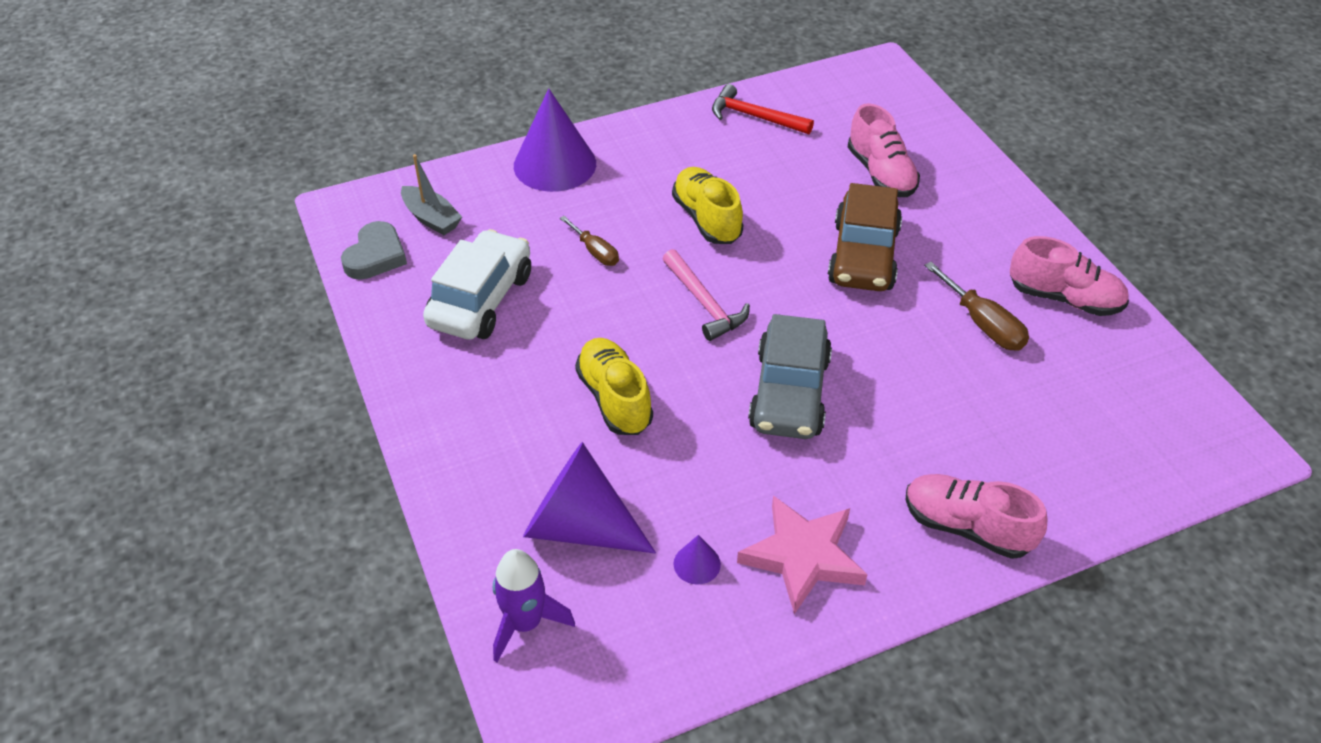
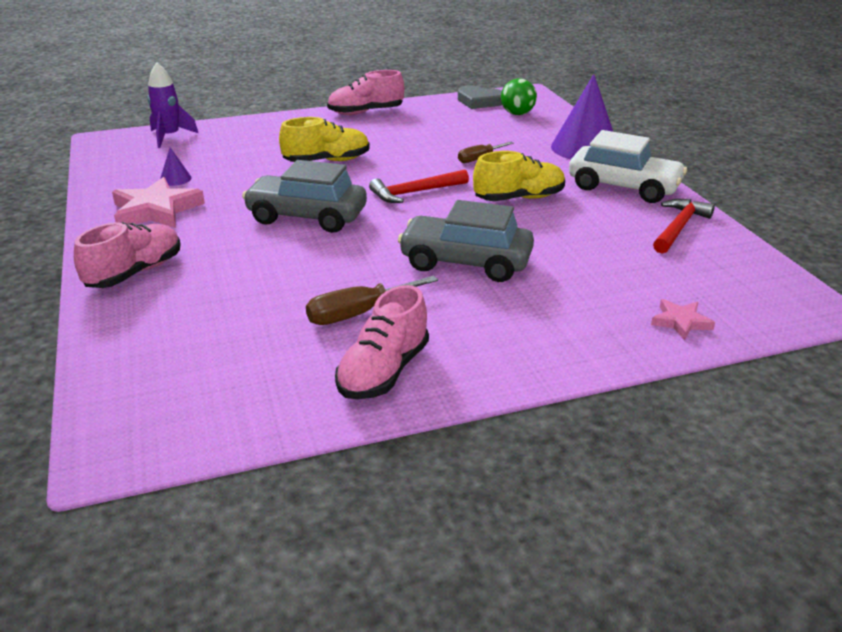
camera: 95 degrees right, 15 degrees down
grey boat [401,154,462,235] -> green ball [501,78,537,115]
white car [423,229,531,340] -> white car moved to [569,130,687,203]
purple cone [523,442,656,554] -> none
pink hammer [663,249,750,341] -> red hammer [369,169,469,203]
brown car [828,183,902,291] -> grey car [398,200,534,282]
pink shoe [848,103,920,197] -> pink shoe moved to [327,70,404,115]
none -> pink star [651,299,715,340]

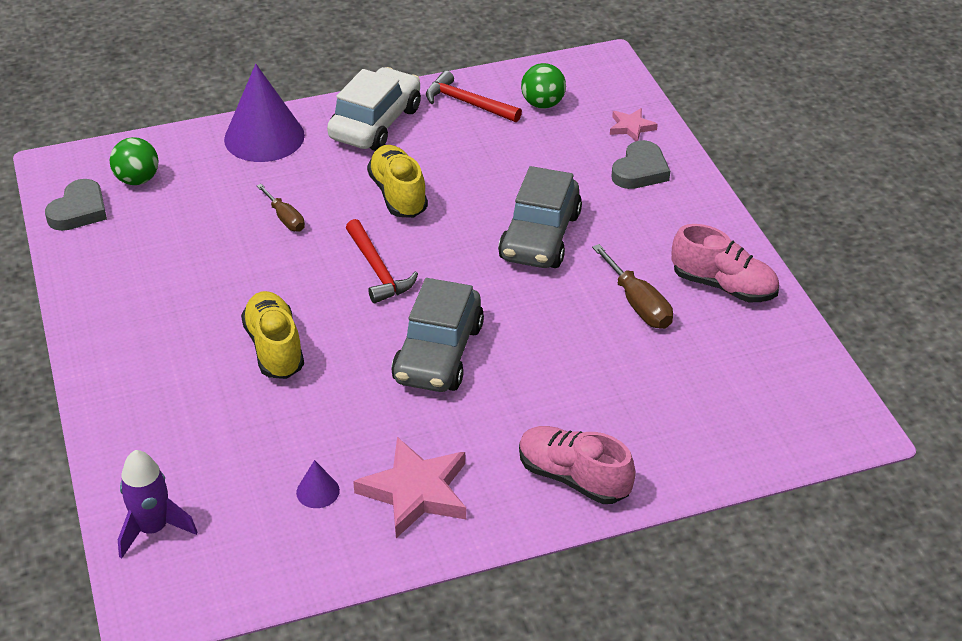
camera: 90 degrees left, 10 degrees up
pink shoe [327,70,404,115] -> none
none -> green ball [521,63,566,109]
none -> grey heart [611,140,670,189]

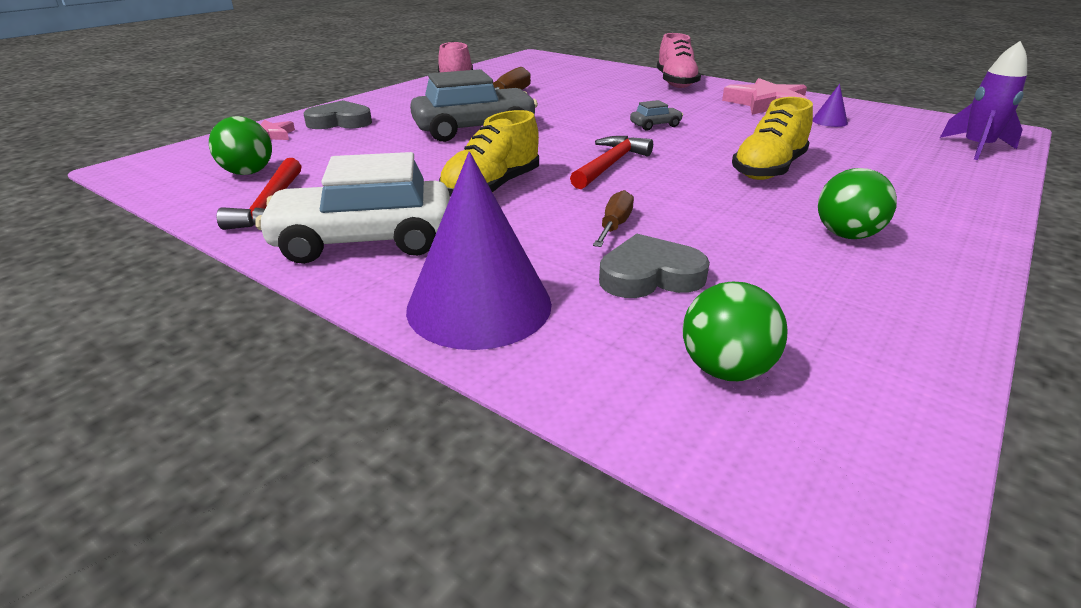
camera: 125 degrees left, 10 degrees down
grey heart [45,179,107,231] -> grey heart moved to [599,234,710,298]
grey car [391,278,484,392] -> grey car [630,100,683,131], size x0.43
none -> green ball [818,168,897,239]

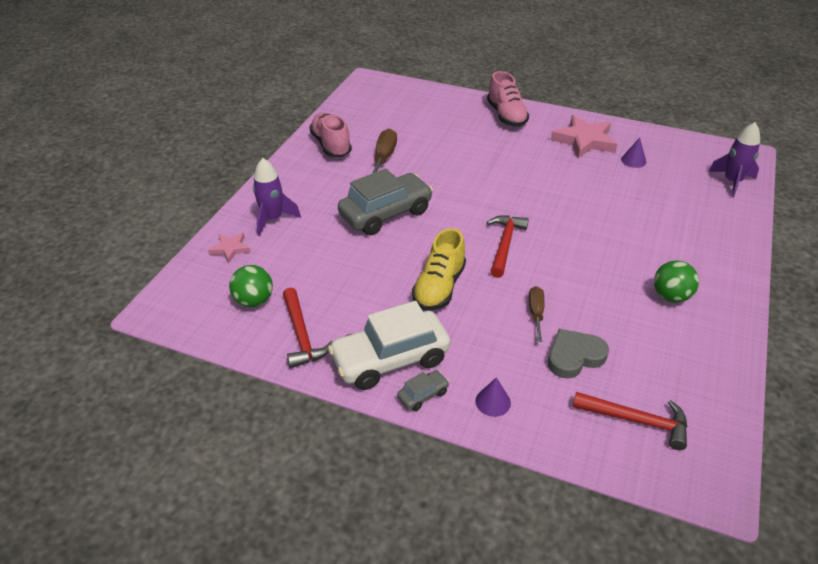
camera: 15 degrees left, 10 degrees up
grey heart [304,100,372,129] -> purple rocket [253,158,301,236]
purple cone [406,152,552,350] -> purple cone [475,377,511,417], size x0.42
grey car [630,100,683,131] -> grey car moved to [397,370,449,411]
green ball [683,282,787,381] -> red hammer [573,392,687,450]
yellow shoe [732,97,813,180] -> none

